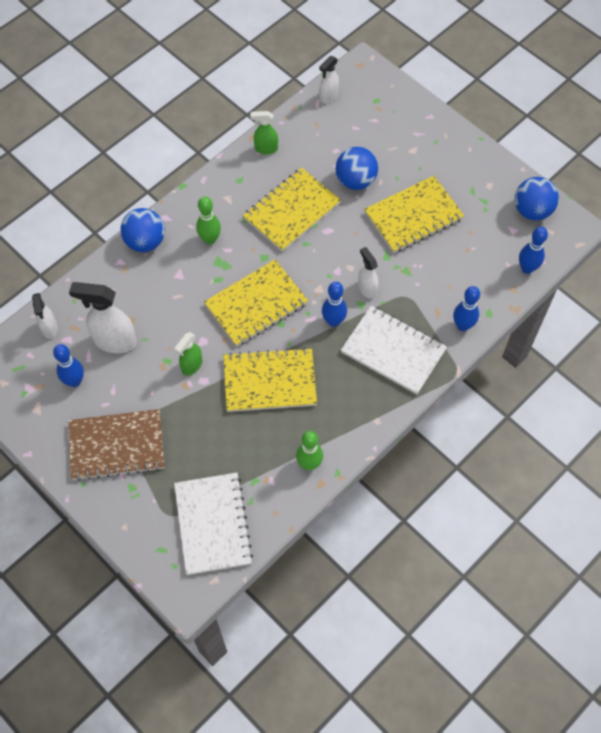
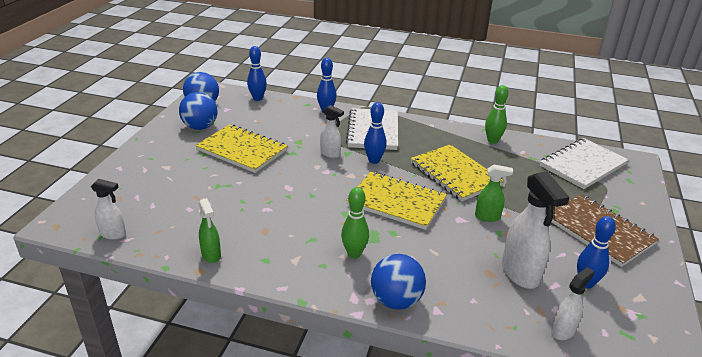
camera: 120 degrees left, 30 degrees down
yellow notebook [243,168,341,252] -> none
blue ball [336,147,378,190] -> blue ball moved to [179,92,218,130]
white spray bottle [358,247,378,299] -> white spray bottle turned 90 degrees counterclockwise [320,105,344,158]

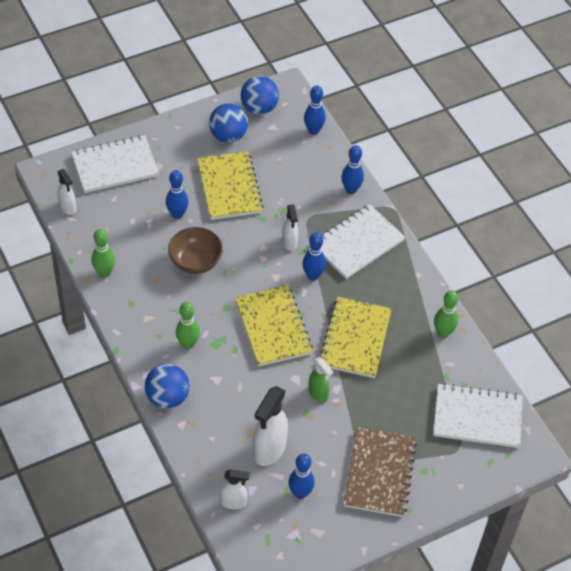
camera: 45 degrees right, 20 degrees up
green spray bottle [199,198,221,263] -> green bowling pin [91,229,115,277]
none -> white notebook [71,135,159,193]
none -> blue bowling pin [166,170,189,219]
none -> brown bowl [168,227,223,274]

